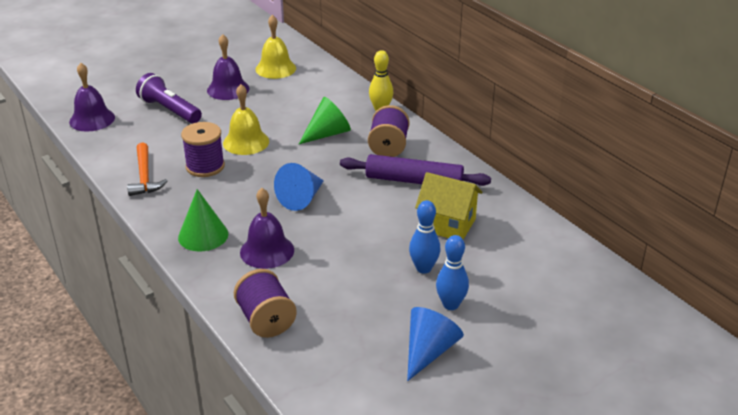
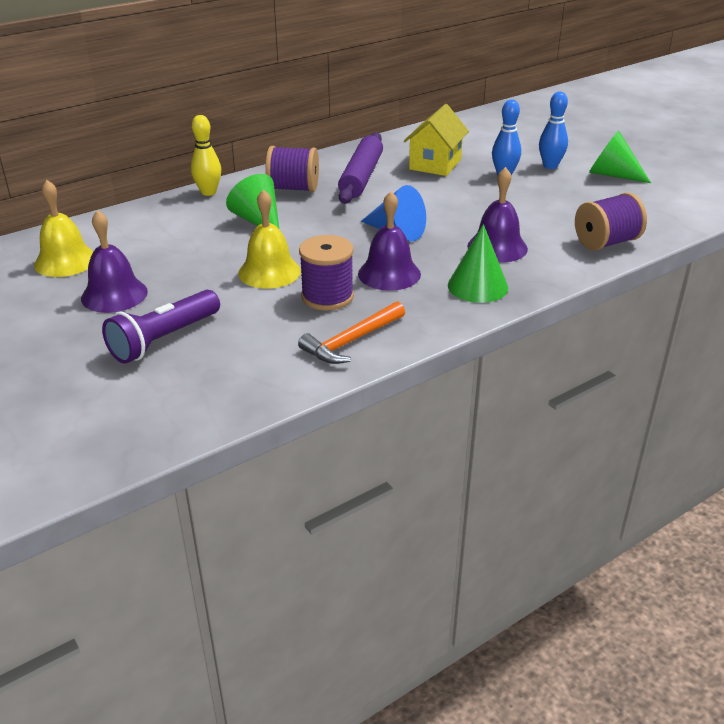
camera: 90 degrees left, 0 degrees up
purple bell [69,63,115,132] -> purple bell moved to [358,191,421,291]
orange hammer [127,142,168,196] -> orange hammer turned 150 degrees clockwise [298,301,405,364]
blue cone [407,307,464,381] -> green cone [589,130,651,183]

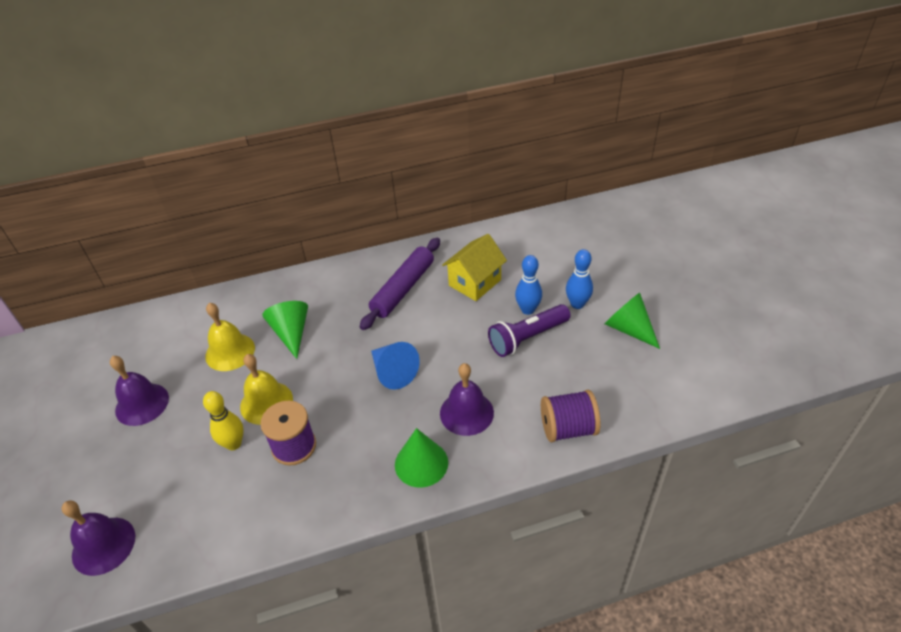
camera: 20 degrees right, 10 degrees up
yellow bell [34,180,94,277] -> yellow bell moved to [205,303,255,371]
purple flashlight [102,290,220,364] -> purple flashlight moved to [488,304,571,357]
yellow bowling pin [191,115,221,196] -> yellow bowling pin moved to [203,391,244,450]
purple spool [265,146,319,192] -> none
orange hammer [298,301,405,364] -> none
purple bell [358,191,421,291] -> purple bell moved to [61,501,135,576]

